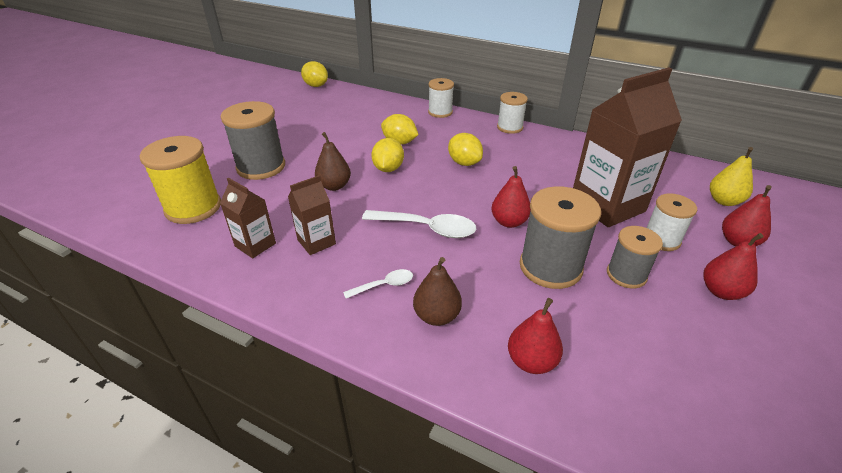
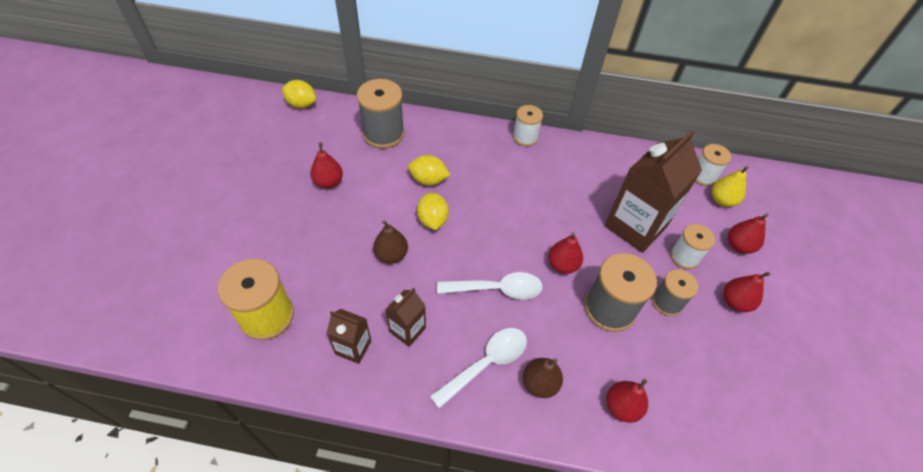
camera: 20 degrees left, 15 degrees up
grey spool [221,101,285,180] -> grey spool moved to [357,79,405,149]
white spoon [343,269,413,298] -> white spoon [430,328,527,409], size x1.86
white spool [428,78,454,118] -> white spool moved to [695,144,731,186]
yellow lemon [448,133,483,166] -> none
none -> red pear [310,142,343,189]

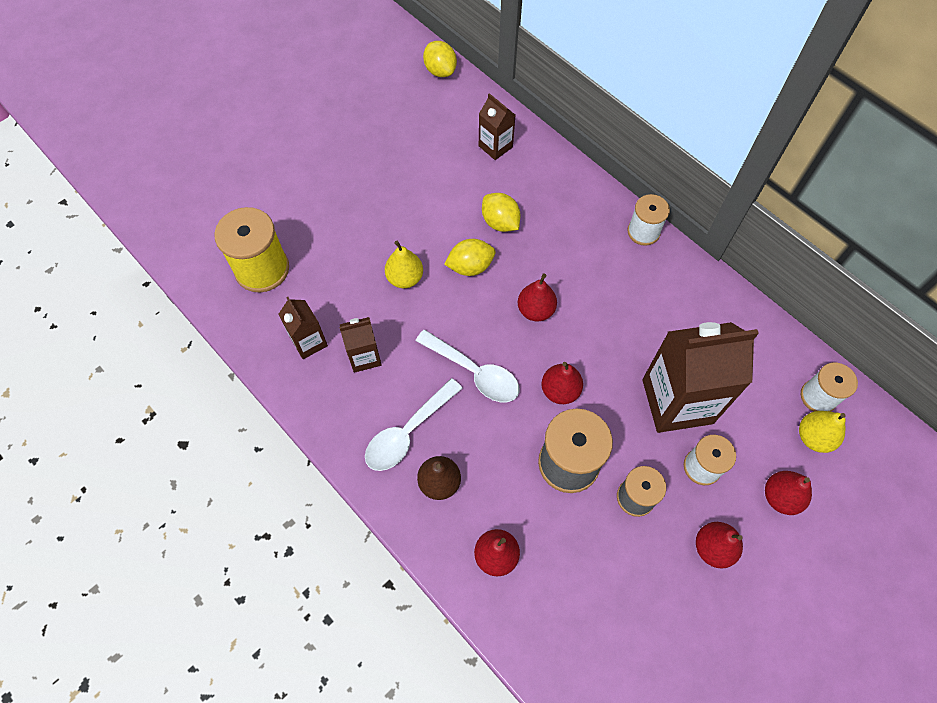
camera: 40 degrees right, 10 degrees up
red pear [310,142,343,189] -> red pear moved to [518,273,557,321]
grey spool [357,79,405,149] -> brown carton [479,93,515,160]
brown pear [373,220,408,264] -> yellow pear [385,240,423,288]
yellow lemon [417,193,449,230] -> yellow lemon turned 45 degrees clockwise [444,239,496,276]
white spoon [430,328,527,409] -> white spoon turned 135 degrees clockwise [365,378,463,471]

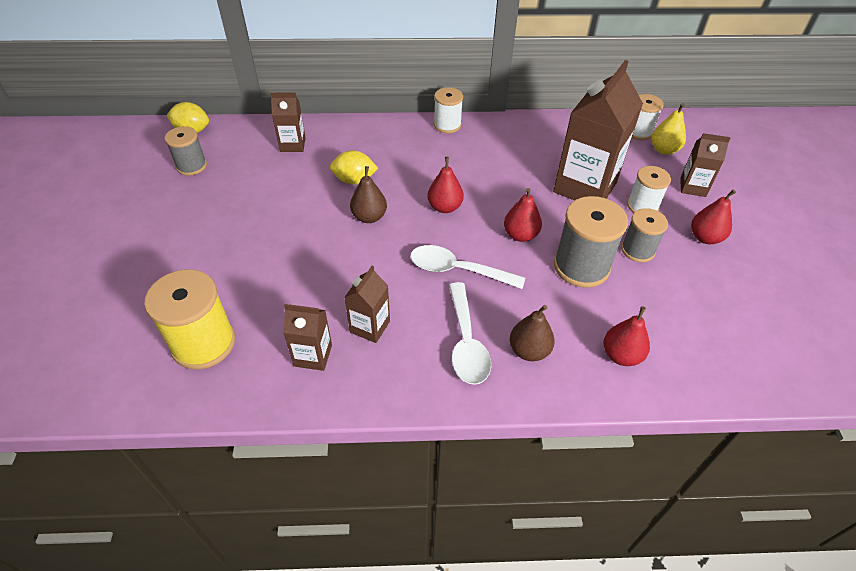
camera: 50 degrees left, 15 degrees down
yellow pear [385,240,423,288] -> none
white spoon [415,330,519,402] -> white spoon turned 150 degrees counterclockwise [410,245,525,289]
yellow lemon [444,239,496,276] -> brown pear [350,166,387,223]
red pear [765,471,812,515] -> brown carton [680,133,731,197]
none -> grey spool [165,126,207,176]

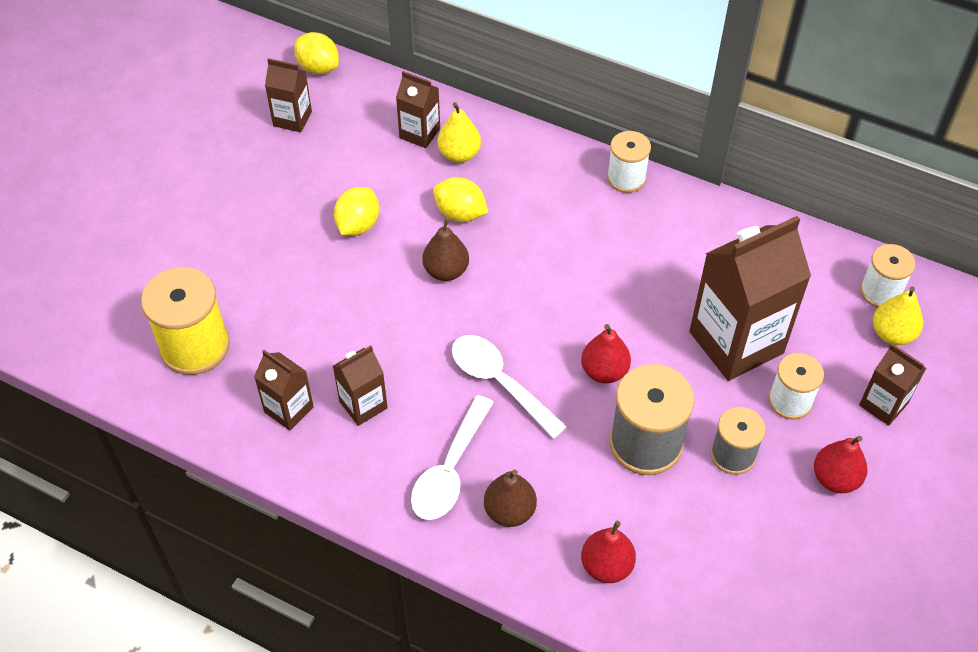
camera: 30 degrees right, 5 degrees up
grey spool [165,126,207,176] -> brown carton [265,58,312,132]
red pear [427,157,464,213] -> none
none -> yellow lemon [334,187,379,235]
none -> yellow pear [437,102,481,163]

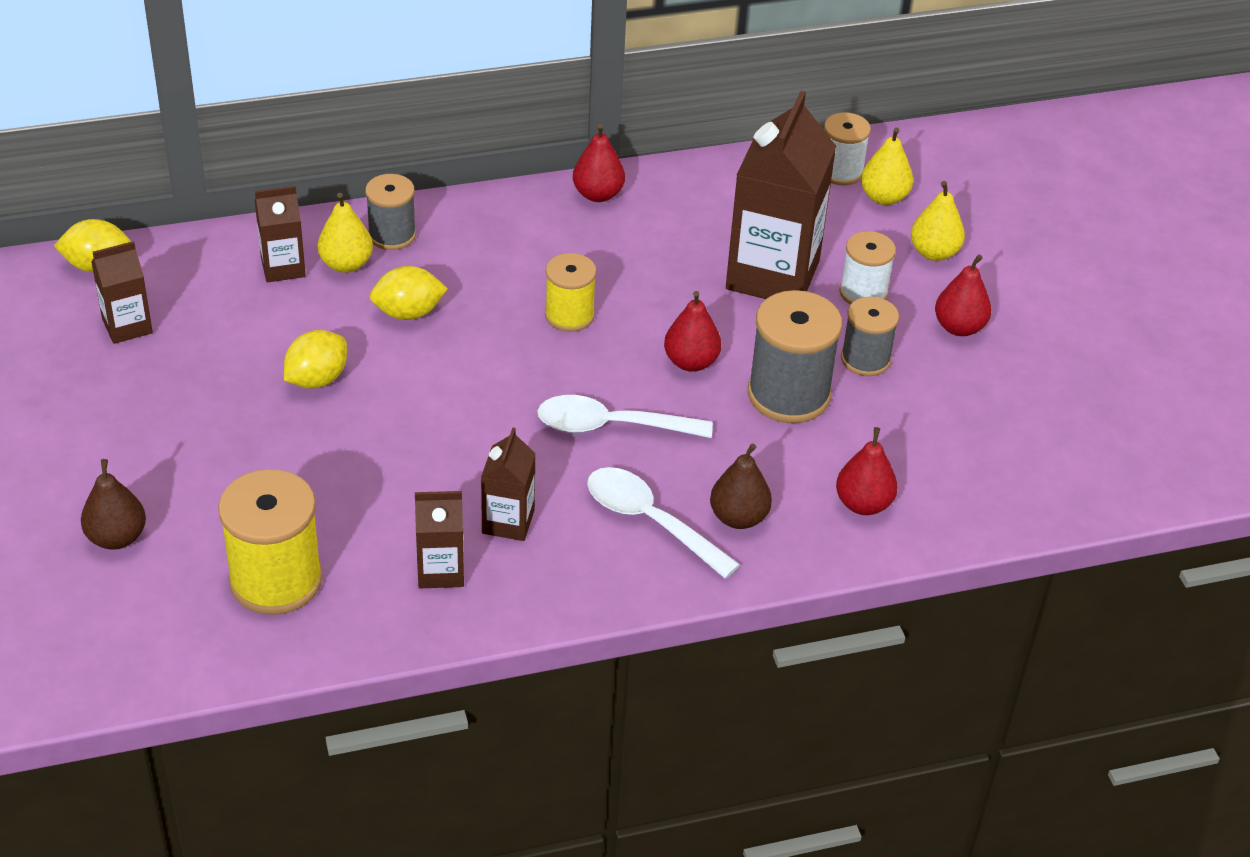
camera: 45 degrees left, 10 degrees down
yellow lemon [334,187,379,235] -> yellow lemon turned 60 degrees clockwise [284,330,347,389]
white spoon [411,395,494,520] -> white spoon turned 150 degrees clockwise [587,467,740,579]
brown pear [422,218,469,281] -> brown pear moved to [81,459,146,550]
white spool [607,131,651,193] -> none
brown carton [859,344,926,426] -> yellow pear [911,181,965,261]
none -> grey spool [365,174,416,250]
none -> yellow spool [545,253,597,332]
none -> red pear [573,124,625,202]

